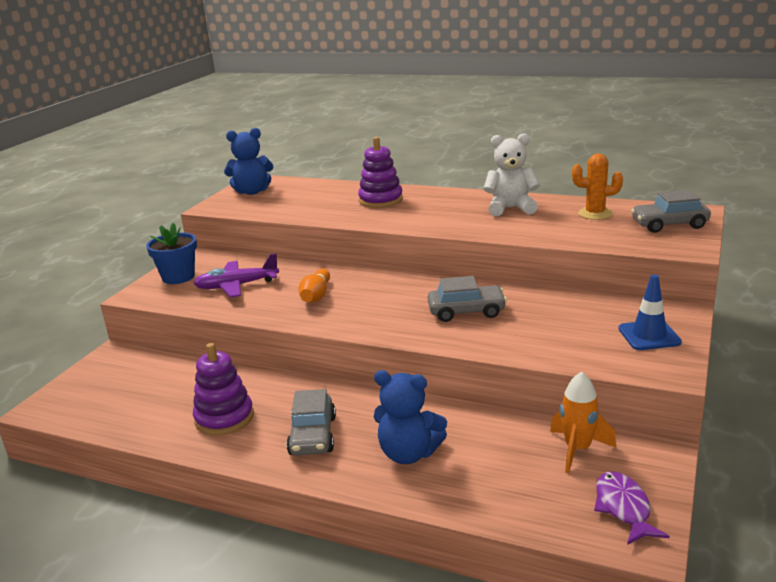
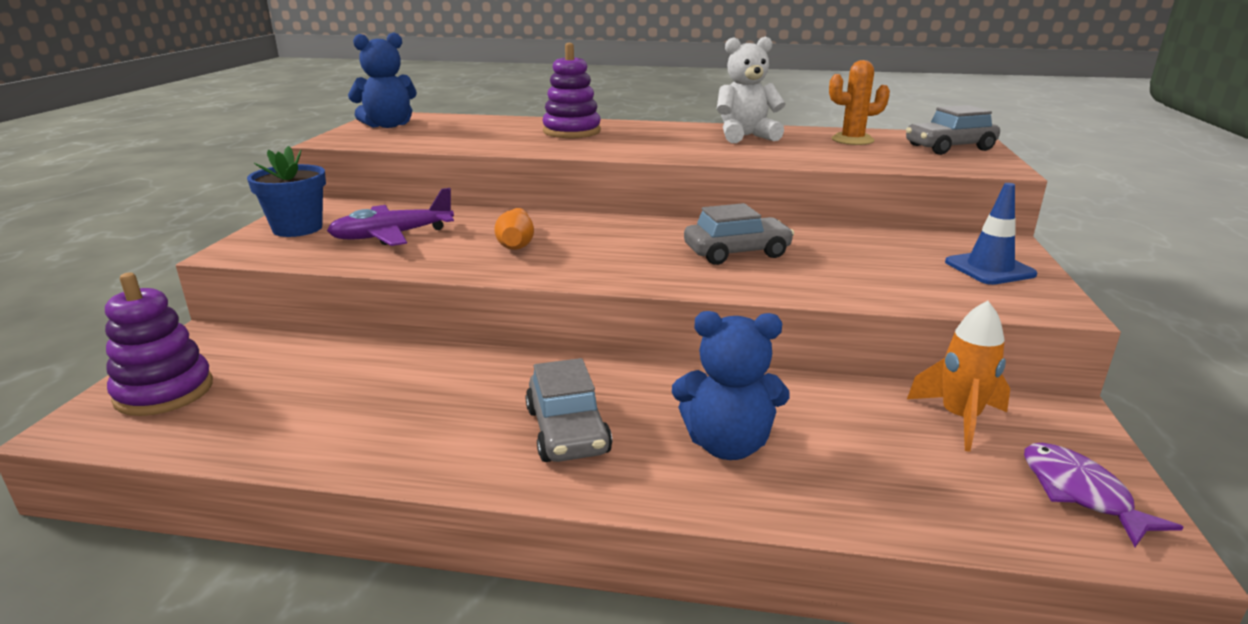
camera: 15 degrees left, 0 degrees up
purple stacking toy [193,343,254,435] -> purple stacking toy moved to [105,273,213,416]

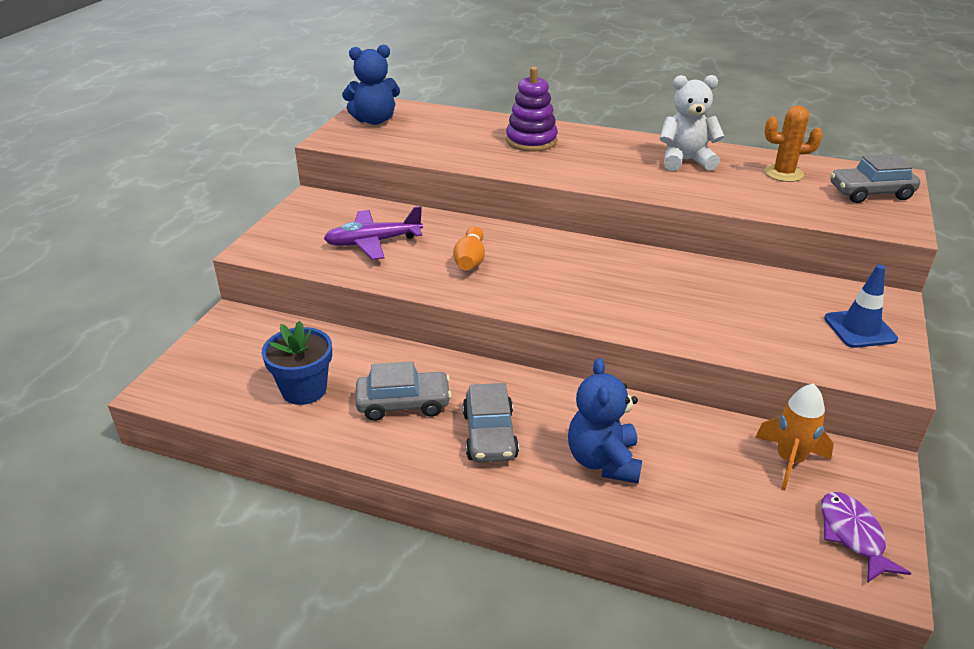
camera: 10 degrees right, 10 degrees up
purple stacking toy [105,273,213,416] -> none
blue flower pot [247,146,326,237] -> blue flower pot moved to [262,321,332,405]
blue teddy bear [672,311,790,460] -> blue teddy bear turned 75 degrees clockwise [568,358,642,484]
grey car [684,203,794,265] -> grey car moved to [355,361,452,421]

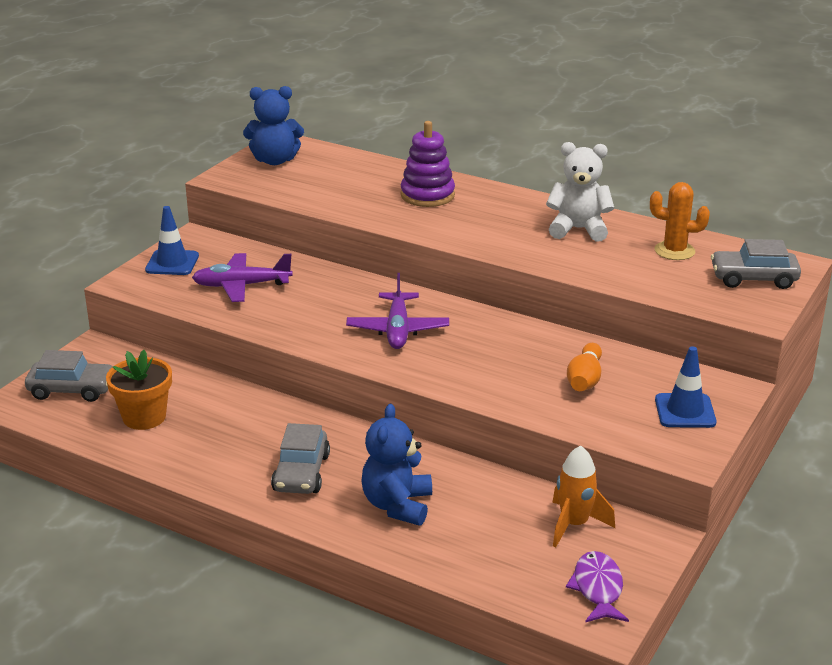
camera: 10 degrees right, 5 degrees down
blue flower pot [262,321,332,405] -> orange flower pot [106,350,172,430]
grey car [355,361,452,421] -> grey car moved to [25,350,113,402]
orange bowling pin [453,226,485,271] -> orange bowling pin moved to [567,343,602,391]
none -> blue traffic cone [145,206,199,275]
none -> purple plane [346,273,449,349]

